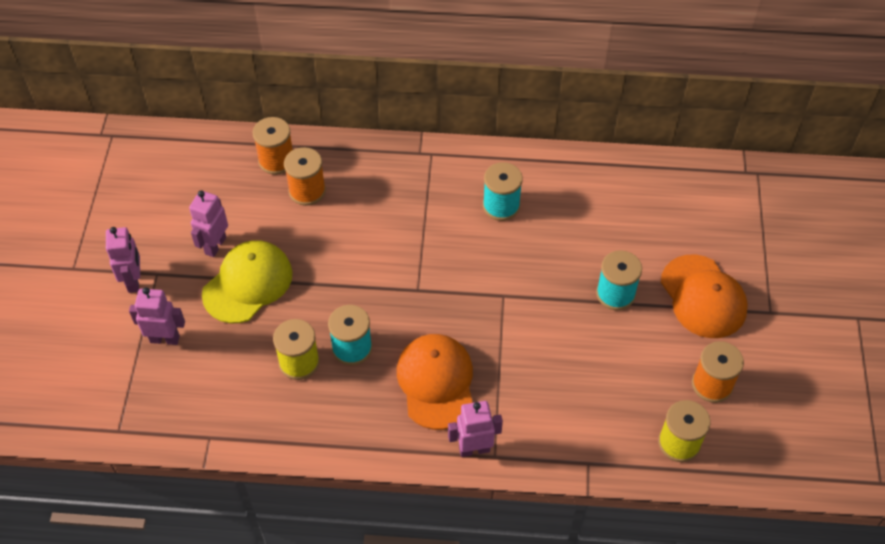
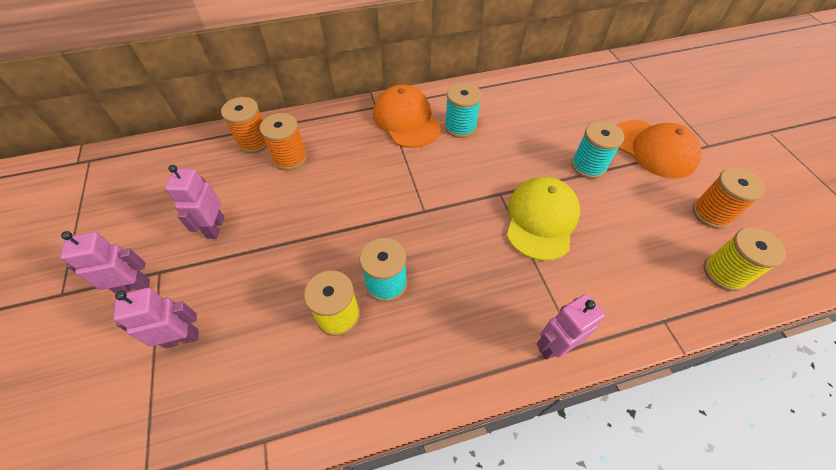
camera: 20 degrees left, 0 degrees up
pink robot [106,227,140,293] -> pink robot turned 75 degrees counterclockwise [60,231,150,294]
yellow cap [202,240,293,323] -> yellow cap moved to [507,177,580,261]
orange cap [397,334,473,430] -> orange cap moved to [373,85,441,148]

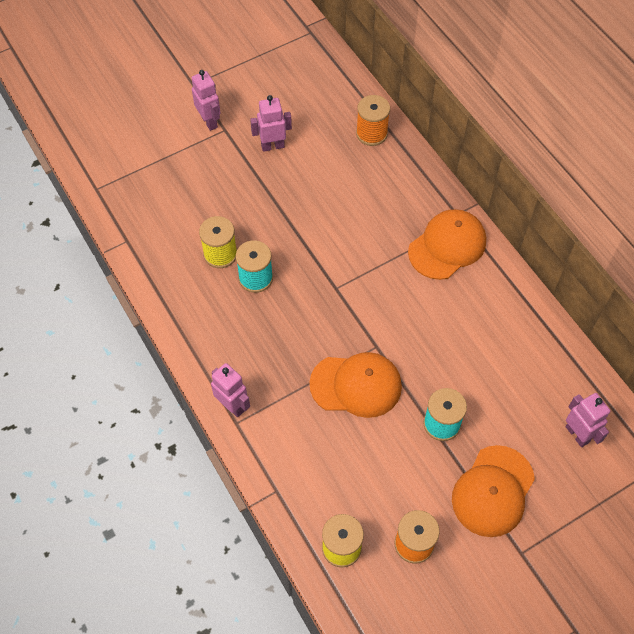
camera: 75 degrees right, 5 degrees up
pink robot [113,288,199,349] -> pink robot moved to [566,393,610,447]
orange spool [260,113,307,171] -> none
turquoise spool [445,82,482,138] -> none
yellow cap [507,177,580,261] -> orange cap [309,352,402,418]

